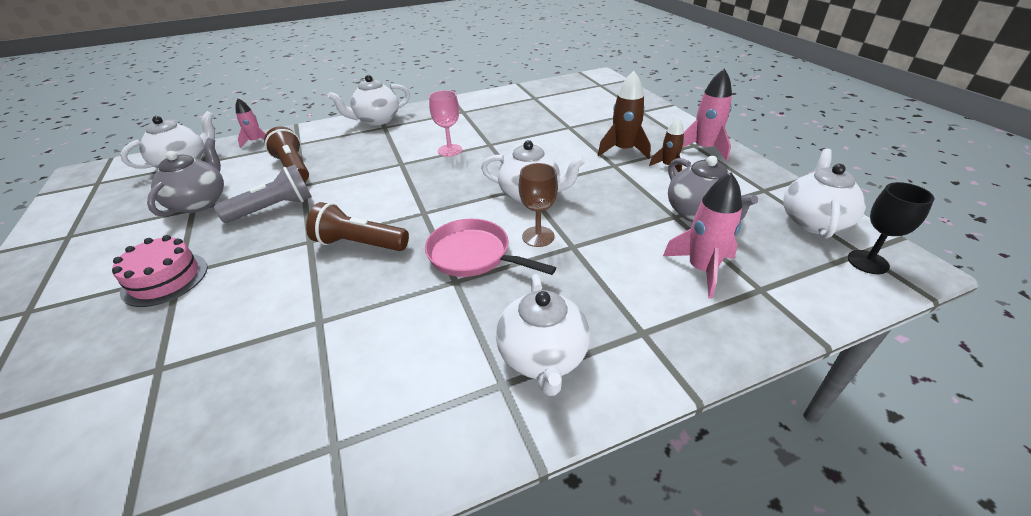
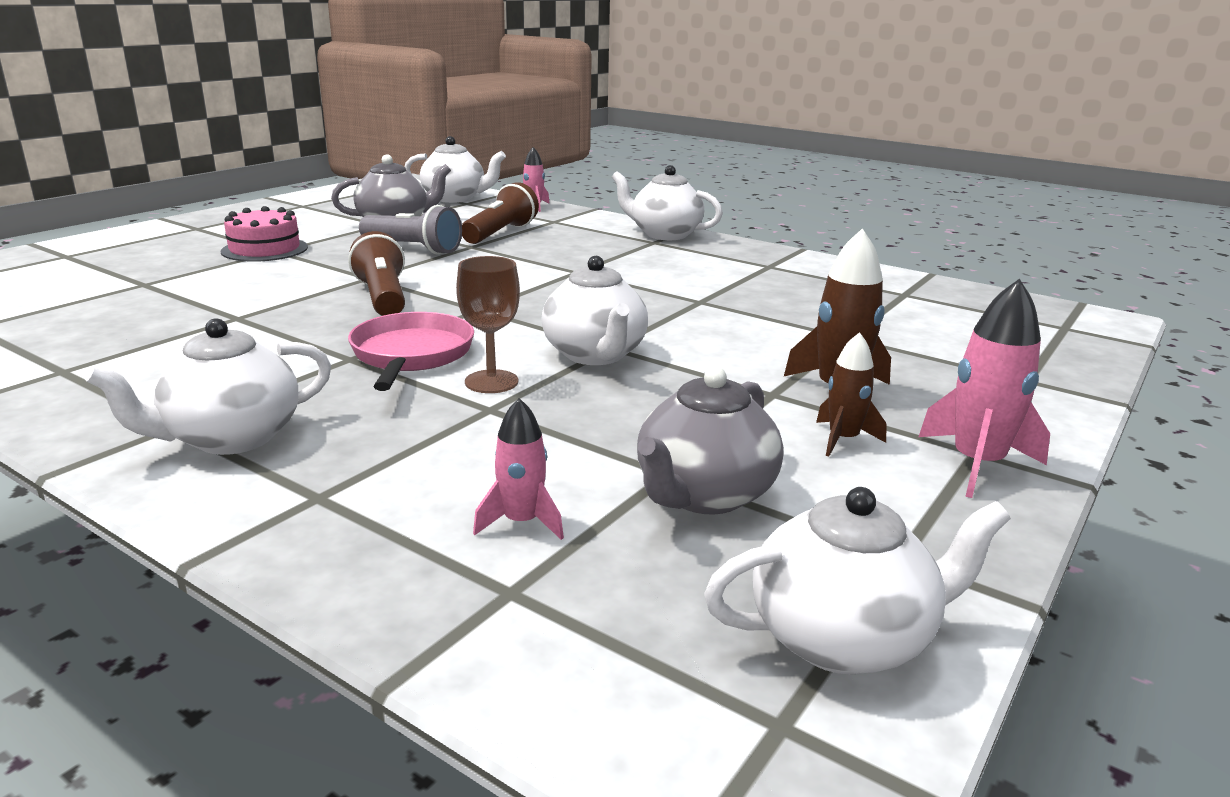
camera: 55 degrees right, 15 degrees down
pink goblet [429,90,462,157] -> none
pink rocket [663,172,742,299] -> pink rocket [473,398,564,540], size x0.62
black goblet [848,182,934,274] -> none

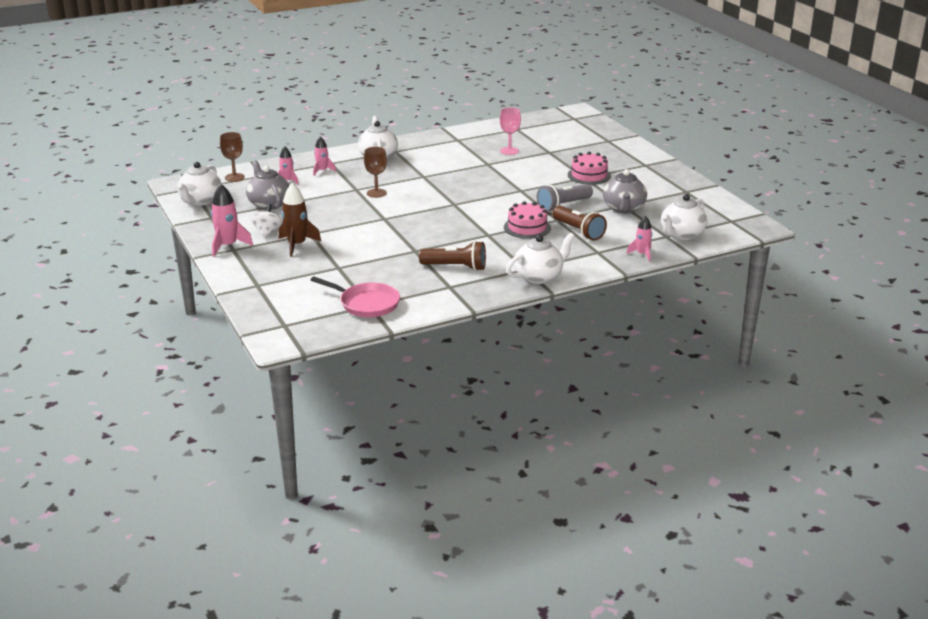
camera: 120 degrees right, 5 degrees up
brown flashlight [348,231,405,316] -> brown flashlight moved to [419,241,486,271]
pink pan [348,312,474,391] -> pink pan moved to [311,277,400,317]
white teapot [541,256,648,365] -> none
brown rocket [816,332,887,457] -> white spinning top [251,204,283,238]
none -> brown goblet [220,132,245,182]
none -> pink rocket [313,136,336,176]
none -> pink goblet [500,108,521,155]
none -> pink cake [504,201,551,239]

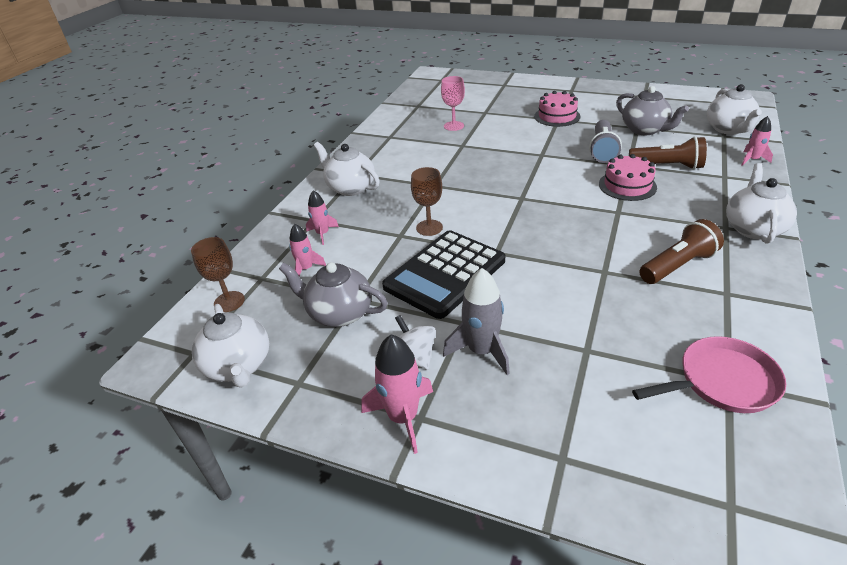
camera: 40 degrees left, 10 degrees up
brown rocket [279,183,321,257] -> grey rocket [443,268,510,375]
none -> black calculator [382,230,505,319]

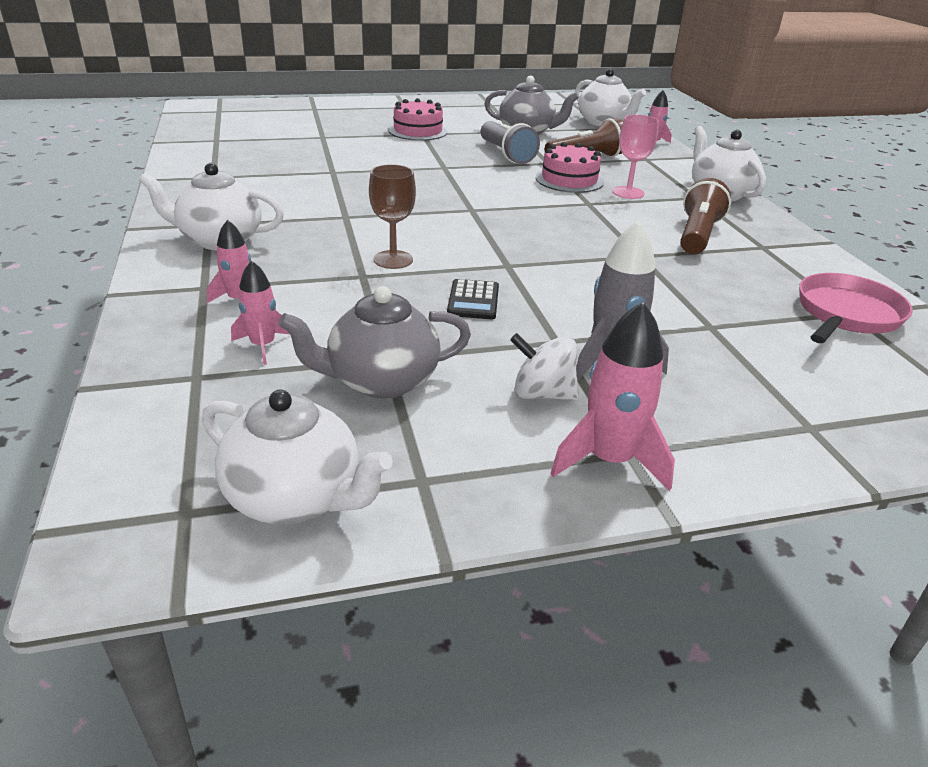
camera: 40 degrees left, 5 degrees down
brown goblet [191,237,245,312] -> none
black calculator [382,230,505,319] -> black calculator [447,279,499,319], size x0.43
pink goblet [441,76,465,131] -> pink goblet moved to [612,114,659,199]

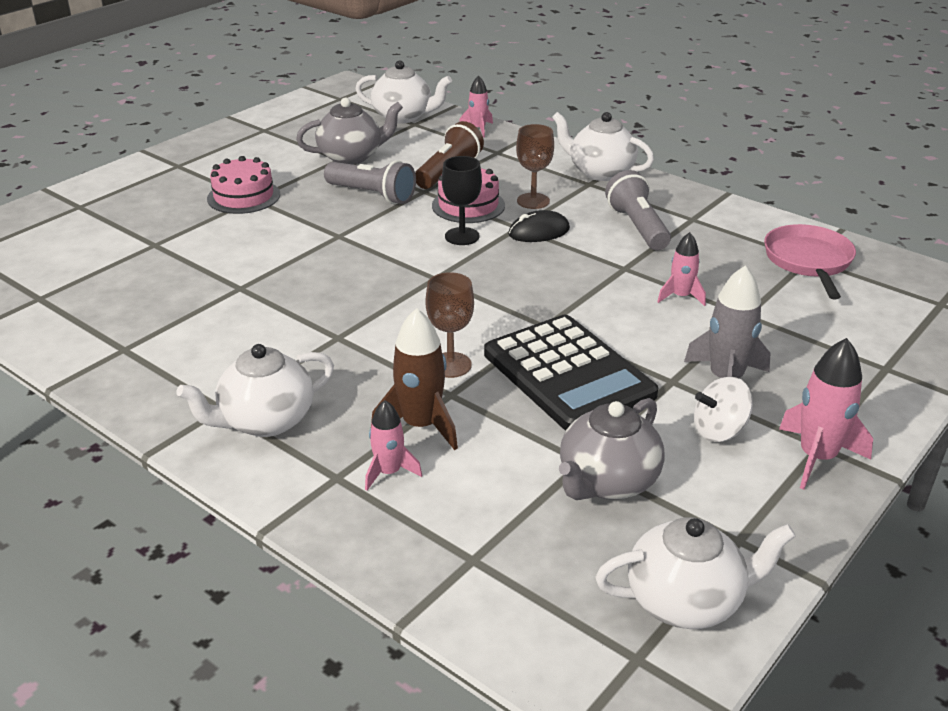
camera: 35 degrees left, 0 degrees up
pink rocket [231,260,289,365] -> pink rocket moved to [657,232,706,306]
black calculator [447,279,499,319] -> black calculator [484,315,658,431], size x2.34
pink goblet [612,114,659,199] -> brown goblet [516,124,554,209]
brown flashlight [680,178,731,254] -> grey flashlight [605,170,671,250]
none -> brown rocket [371,308,458,450]
none -> black goblet [442,156,482,245]
none -> black mouse [508,210,570,242]

